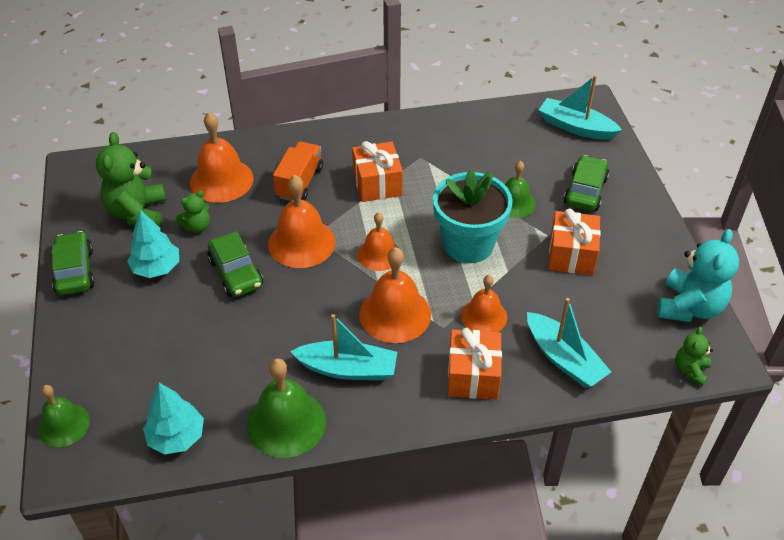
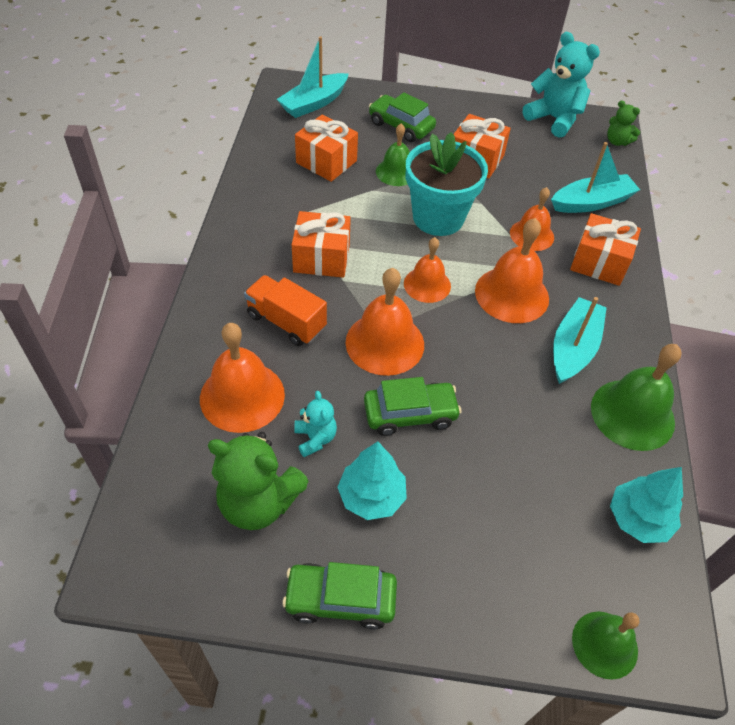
camera: 75 degrees left, 5 degrees up
green teddy bear [176,190,210,233] -> turquoise teddy bear [294,391,337,457]
none -> orange gift [295,115,358,182]

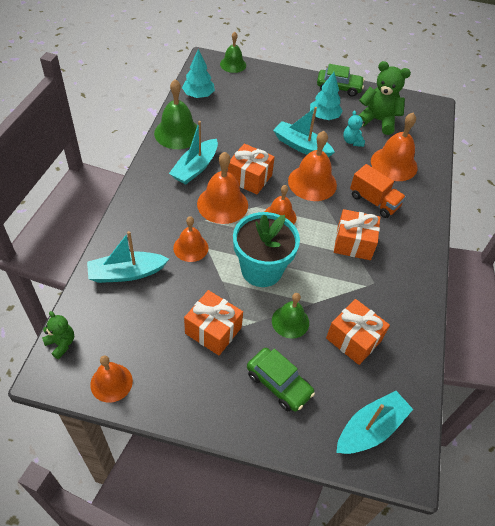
camera: 175 degrees left, 0 degrees up
green car [364,377,462,436] -> turquoise boat [273,107,335,157]
turquoise teddy bear [523,32,600,138] -> orange bell [90,355,133,403]
orange gift [570,213,641,286] -> orange gift moved to [228,143,275,194]

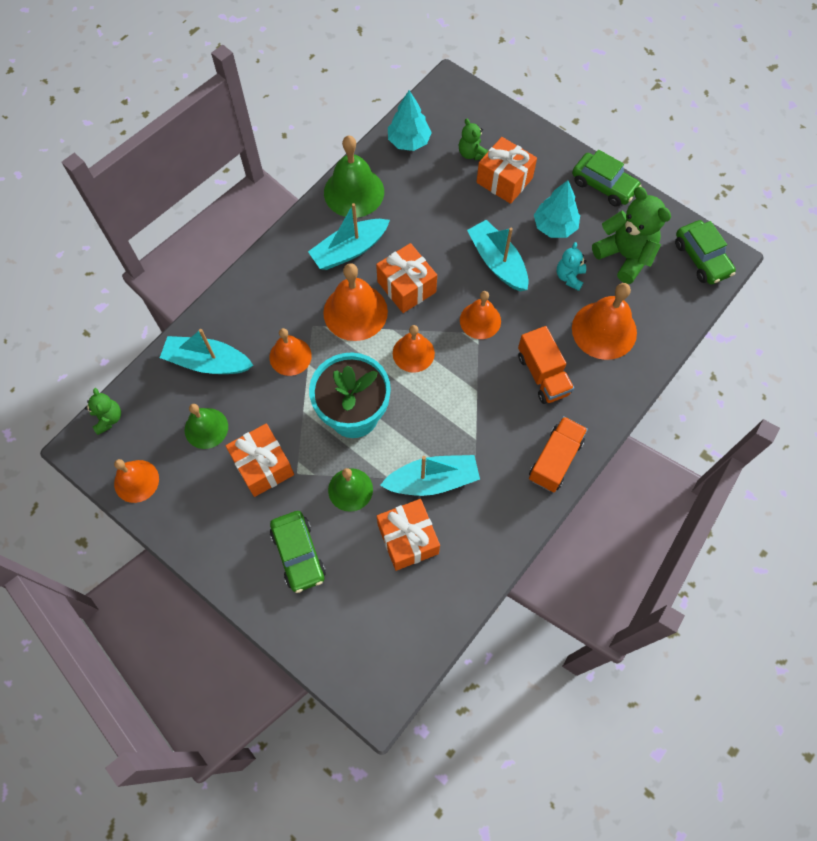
camera: 30 degrees right, 15 degrees up
green bell [220,32,246,73] -> green bell moved to [185,404,228,449]
orange bell [288,131,337,201] -> orange bell [460,291,501,339], size x0.64
orange gift [334,209,380,260] -> orange gift moved to [476,137,537,204]
turquoise boat [336,391,413,454] -> turquoise boat moved to [380,455,480,496]
none -> green teddy bear [459,119,488,160]
none -> orange truck [529,416,588,492]
none -> green car [675,220,736,284]

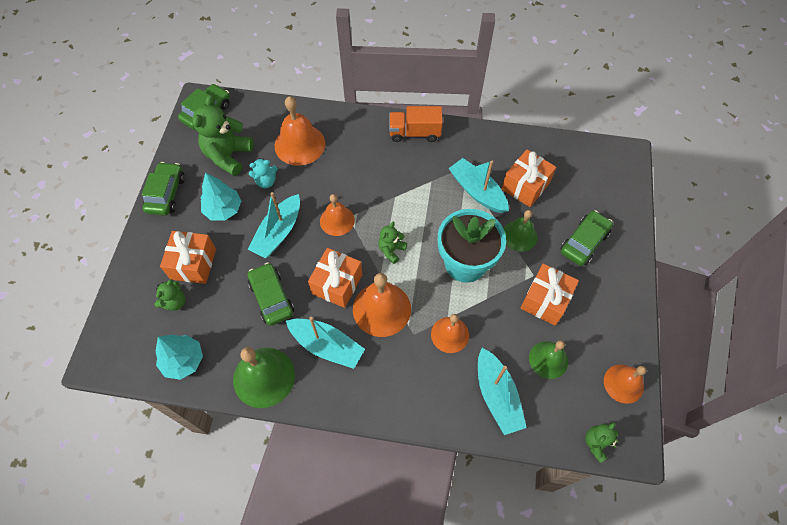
camera: 120 degrees left, 5 degrees down
orange bell [393,325,435,373] -> green teddy bear [378,222,407,264]
orange truck [518,326,574,404] -> none
none -> green car [248,262,294,326]

